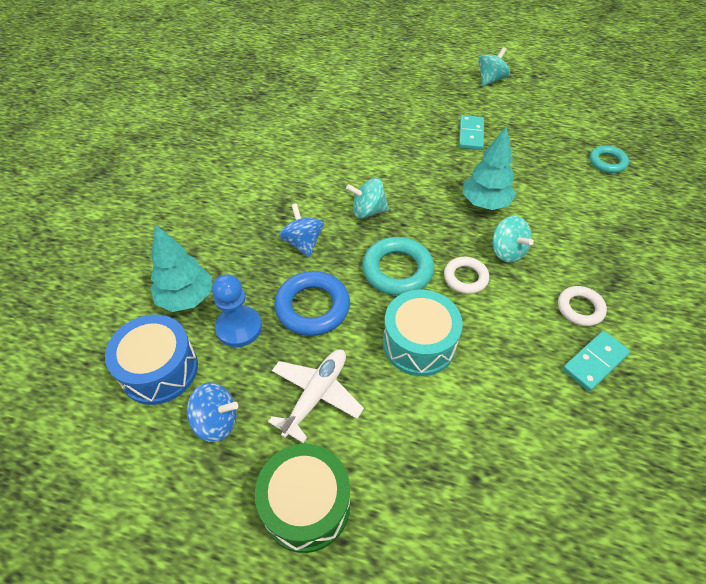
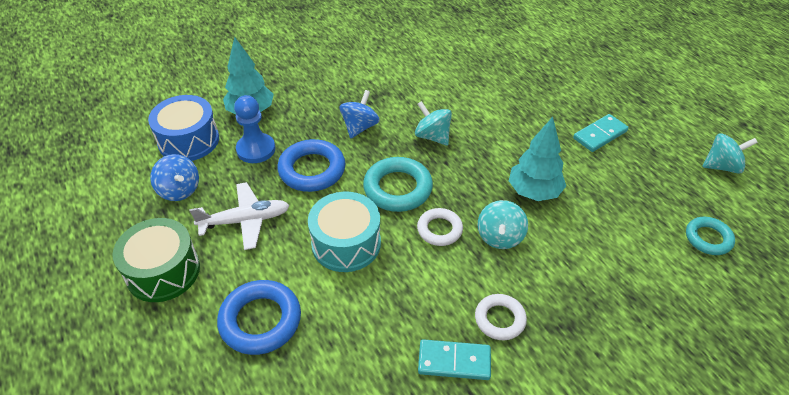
camera: 45 degrees right, 5 degrees down
turquoise spinning top [478,47,510,86] -> turquoise spinning top moved to [702,133,758,174]
none -> blue ring [217,280,301,355]

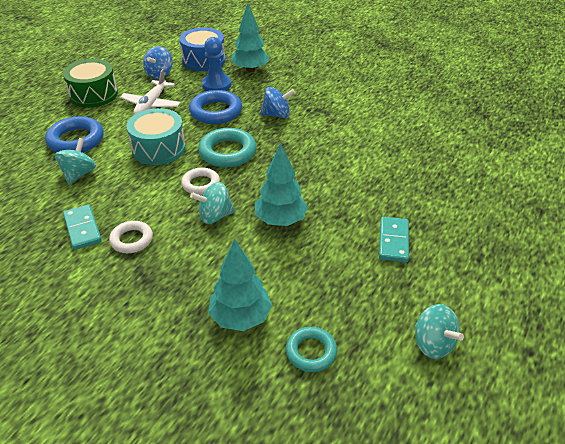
camera: 60 degrees right, 5 degrees down
white plane [189,182,290,250] -> white plane turned 60 degrees clockwise [120,69,181,115]
turquoise spinning top [415,101,452,146] -> turquoise spinning top moved to [55,138,96,185]
turquoise domino [573,114,629,152] -> turquoise domino turned 75 degrees clockwise [379,217,409,262]
none -> turquoise tree [208,239,272,331]

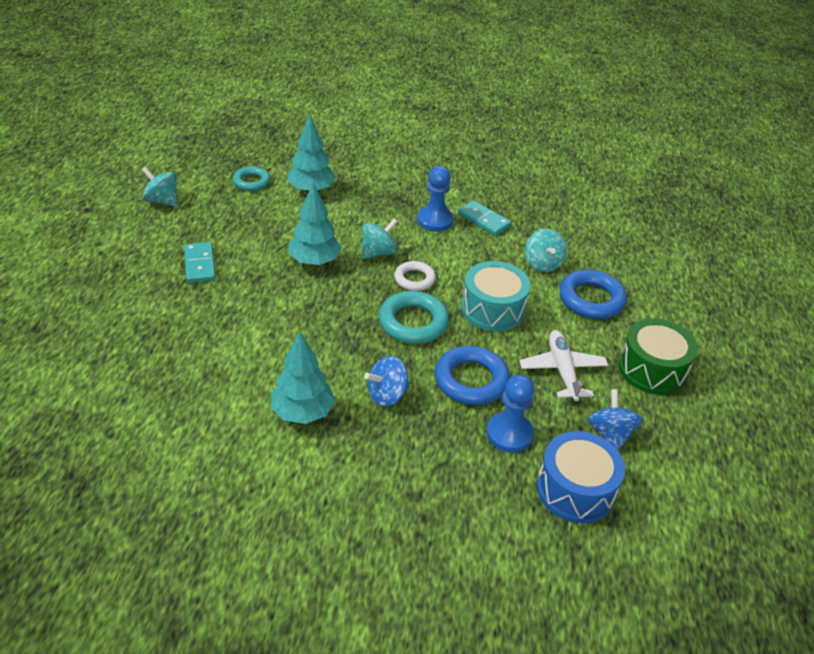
camera: 155 degrees right, 0 degrees up
white ring [109,221,153,253] -> blue pawn [417,166,453,232]
turquoise tree [231,3,270,72] -> turquoise tree moved to [270,331,335,424]

